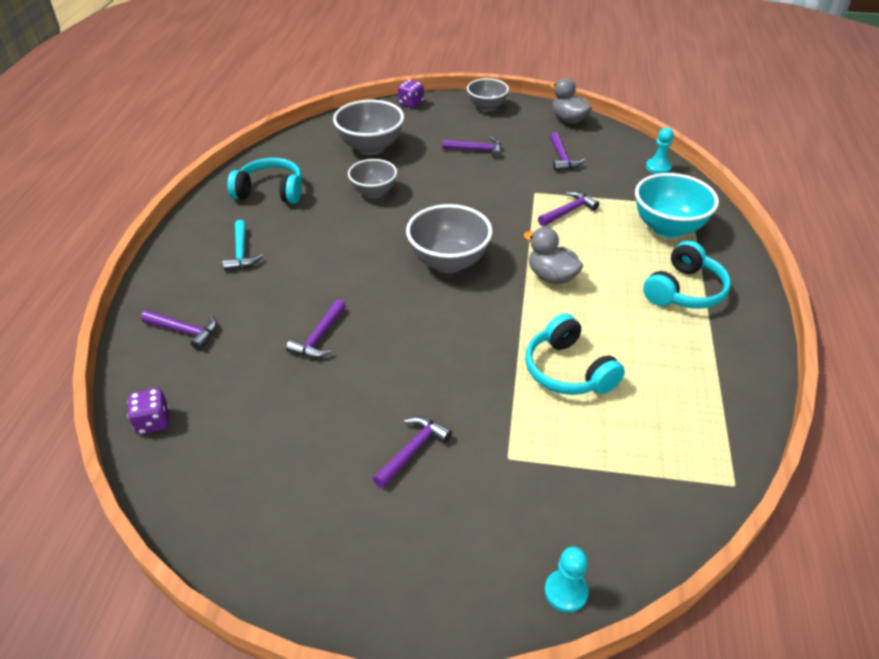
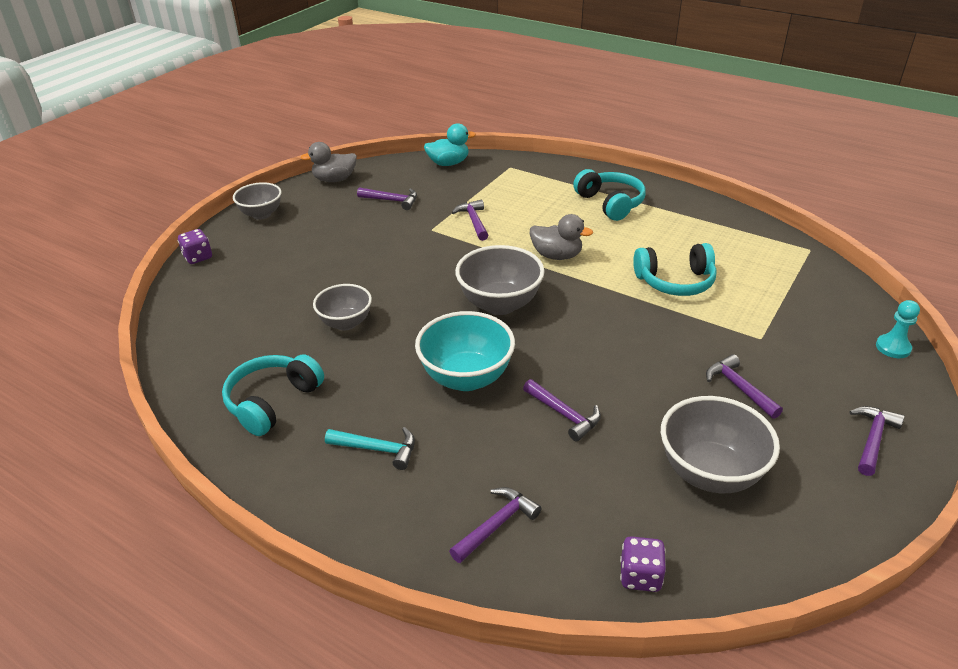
camera: 65 degrees left, 5 degrees down
grey bowl [333,100,404,155] -> grey bowl moved to [661,396,780,493]
purple hammer [442,137,502,159] -> purple hammer moved to [849,406,905,476]
grey duck [524,227,583,284] -> grey duck turned 135 degrees counterclockwise [530,214,593,260]
turquoise bowl [635,173,719,238] -> turquoise bowl moved to [415,311,515,391]
turquoise pawn [646,128,674,174] -> turquoise duck [424,123,476,166]

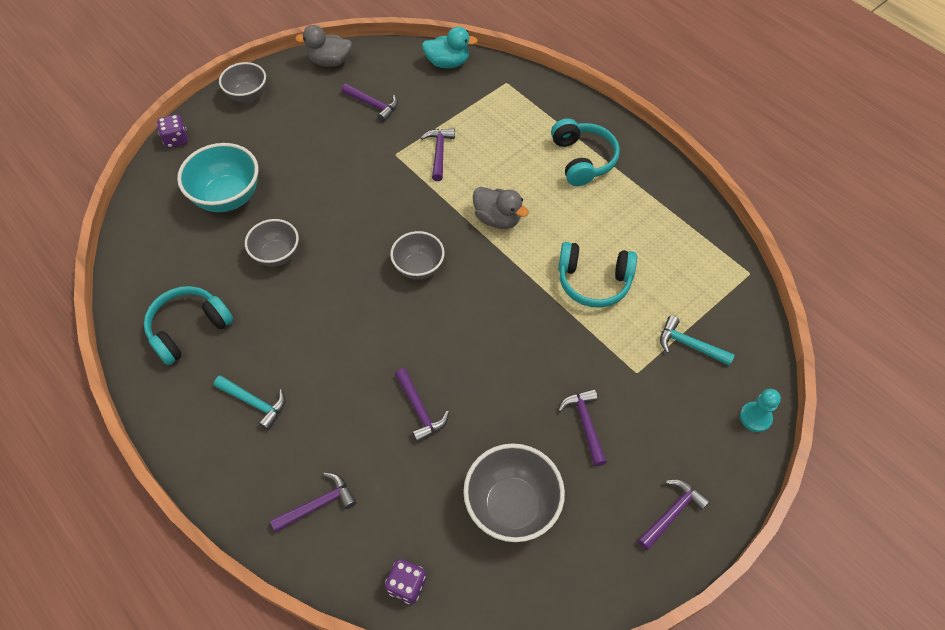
camera: 15 degrees right, 20 degrees up
turquoise bowl [415,311,515,391] -> turquoise bowl moved to [177,143,259,212]
grey bowl [455,245,545,315] -> grey bowl [390,231,445,280], size x0.65
none -> turquoise hammer [660,316,735,366]

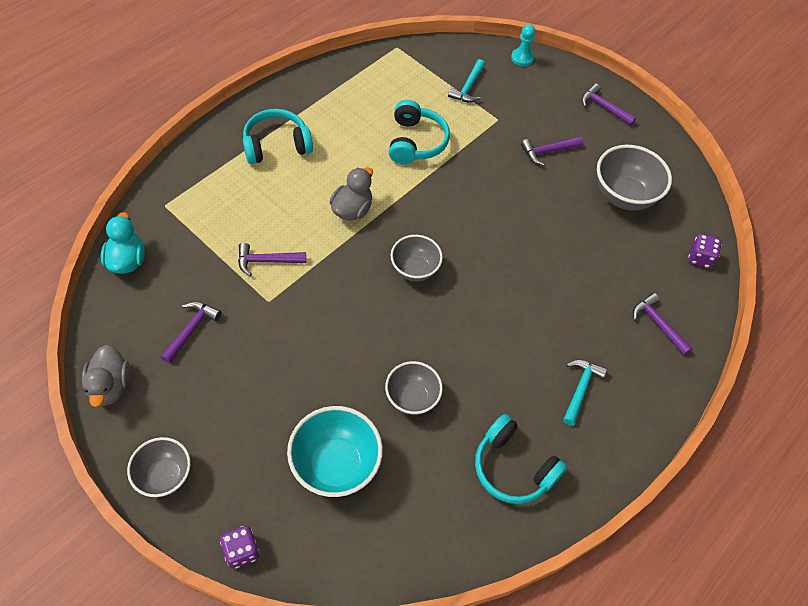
camera: 100 degrees left, 0 degrees up
purple hammer [395,368,449,443] -> none

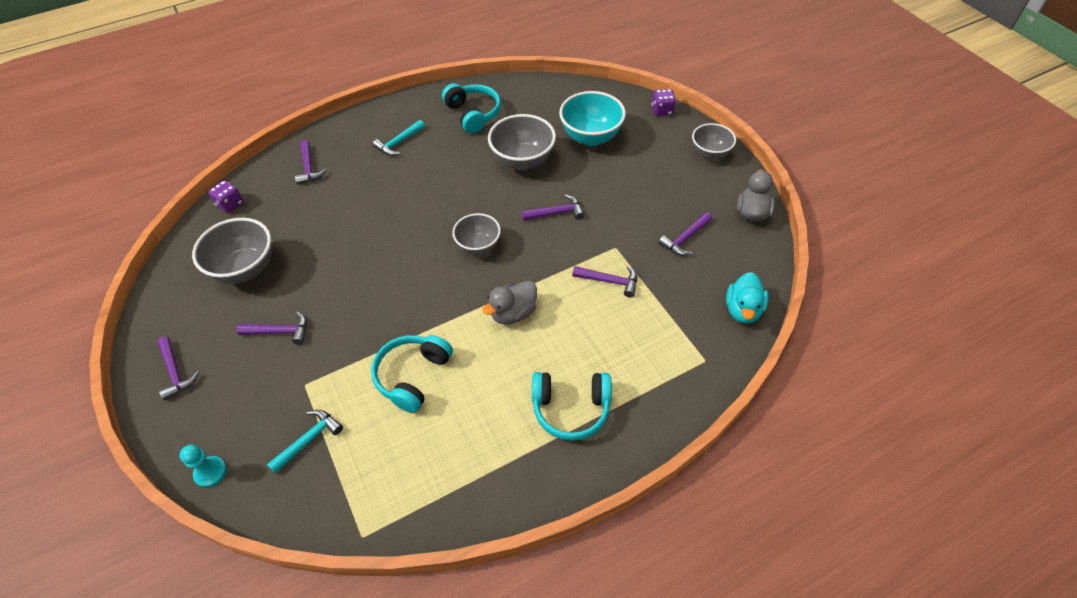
camera: 155 degrees left, 5 degrees down
grey bowl [385,361,443,415] -> grey bowl [488,114,556,171], size x1.54
none -> purple hammer [522,194,584,221]

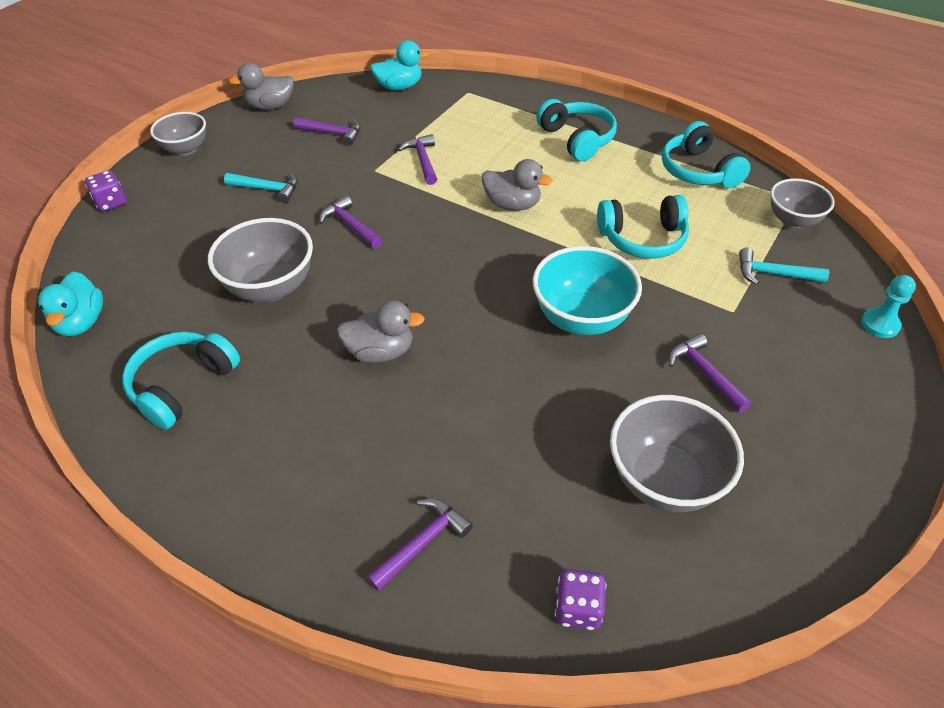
camera: 120 degrees left, 5 degrees down
purple hammer [158,337,199,400] -> none
turquoise hammer [373,120,425,156] -> turquoise hammer moved to [224,172,298,203]
grey bowl [452,213,501,255] -> grey bowl moved to [771,178,835,228]
turquoise bowl [559,91,626,146] -> turquoise bowl moved to [532,246,642,335]
none -> turquoise duck [38,271,103,336]
none -> grey duck [337,300,425,363]
none -> turquoise headphones [662,121,750,189]

